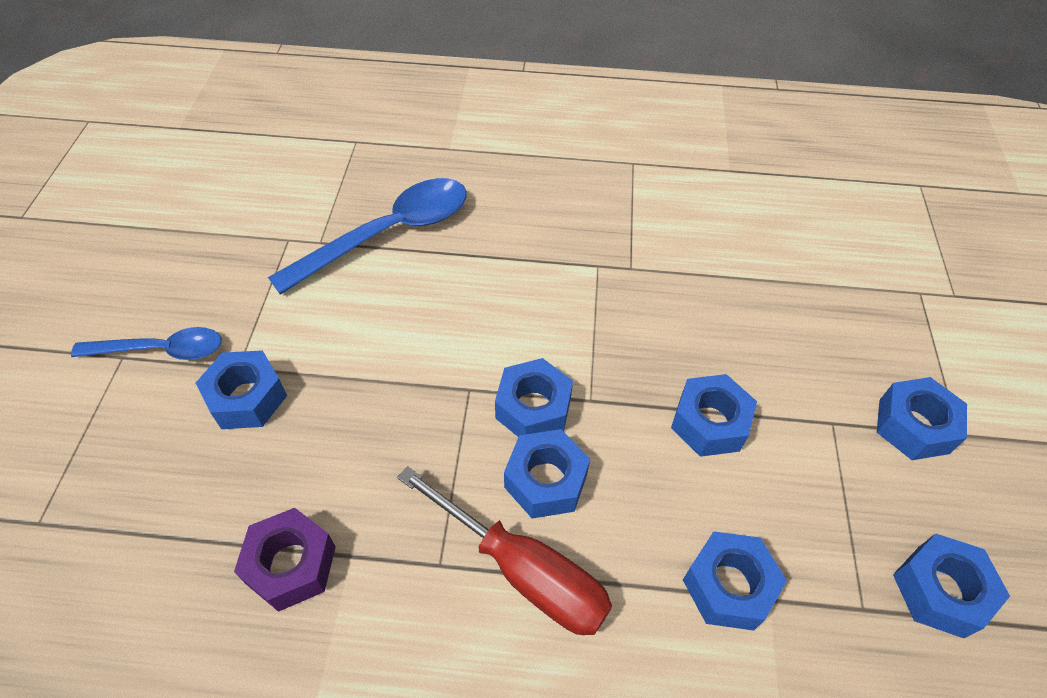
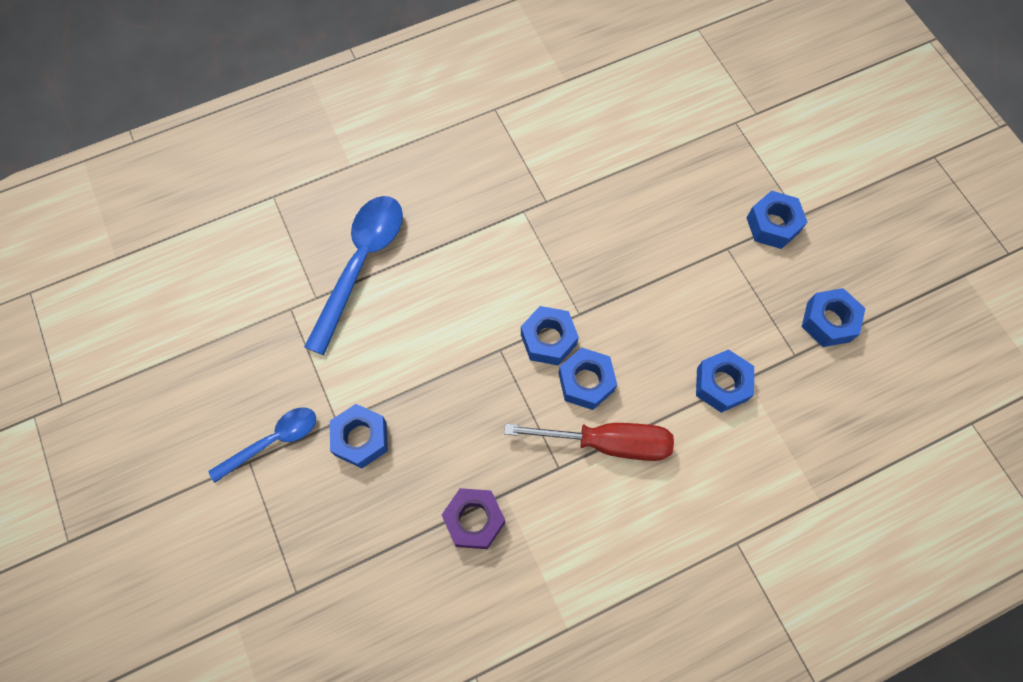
camera: 30 degrees left, 15 degrees up
blue nut [671,374,757,457] -> none

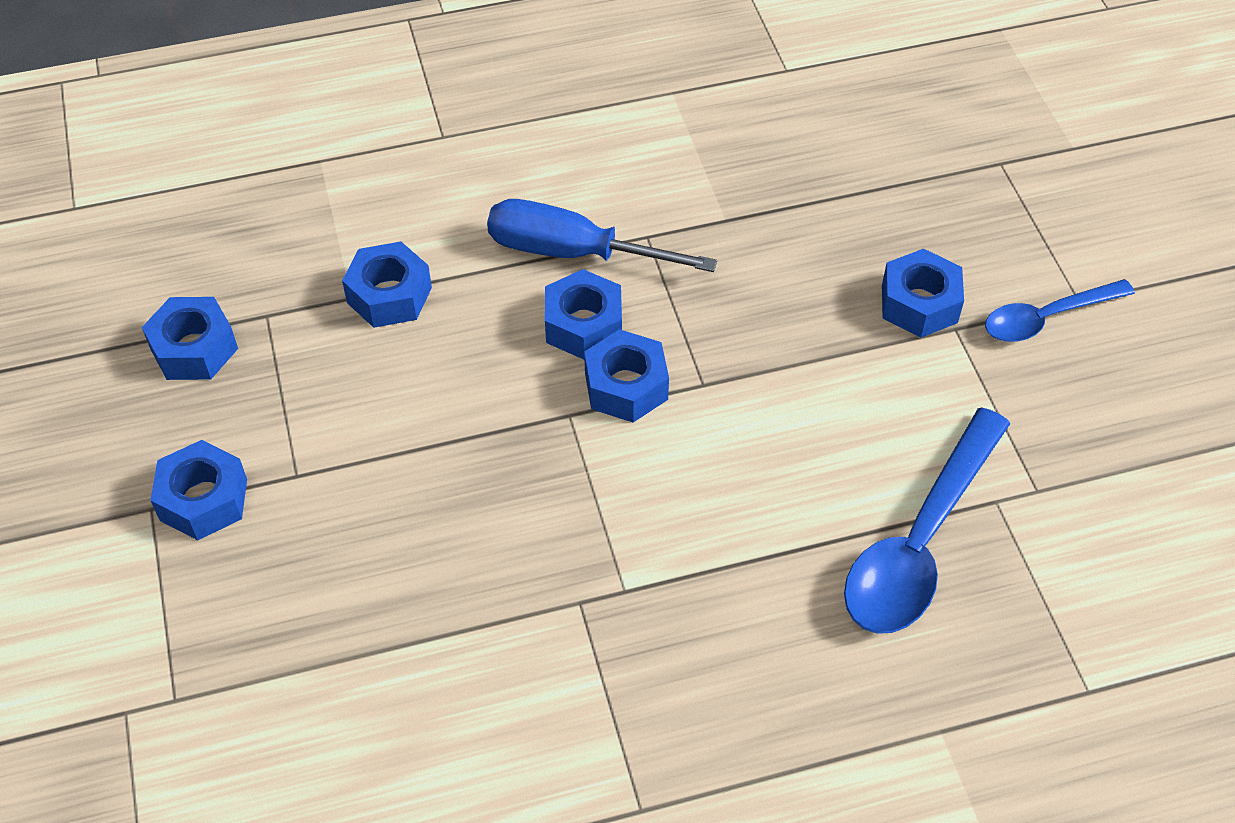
camera: 170 degrees left, 15 degrees down
purple nut [442,488,505,549] -> none
red screwdriver [504,423,674,461] -> blue screwdriver [487,199,717,272]

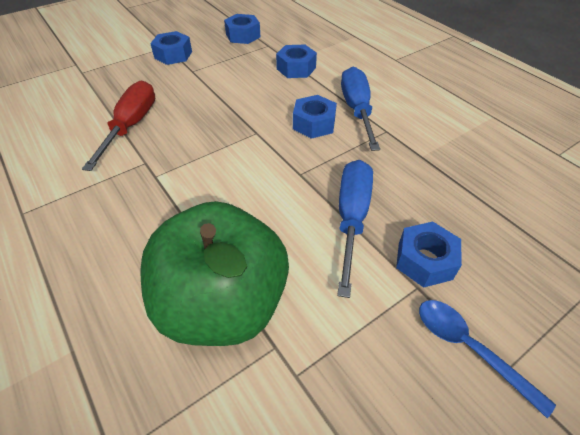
camera: 70 degrees right, 5 degrees down
blue nut [584,329,669,423] -> none
blue spoon [844,408,1010,634] -> green apple [140,201,289,346]
none -> red screwdriver [82,81,155,171]
none -> blue screwdriver [337,160,373,298]

